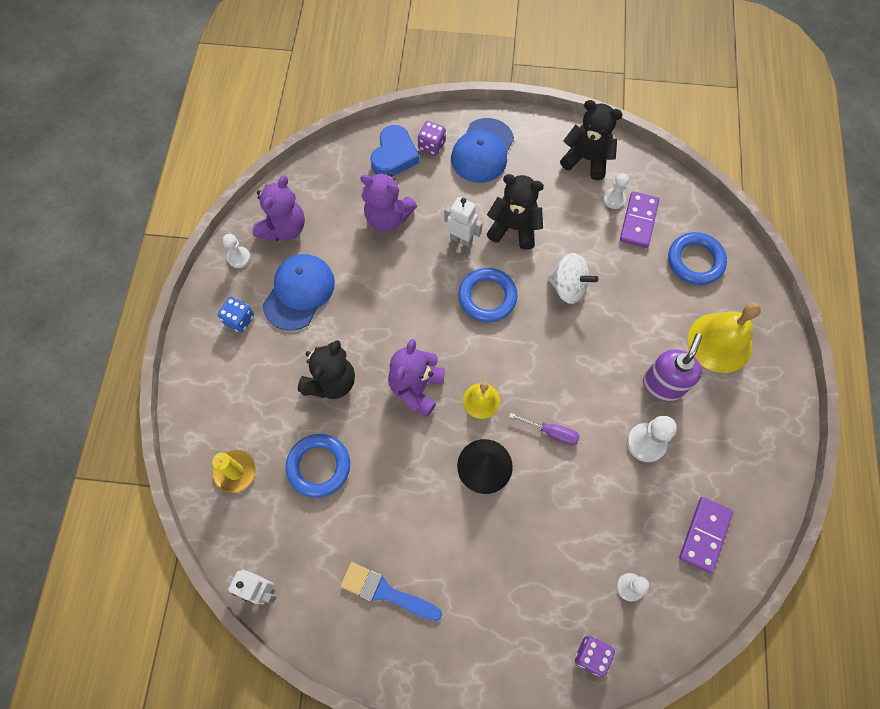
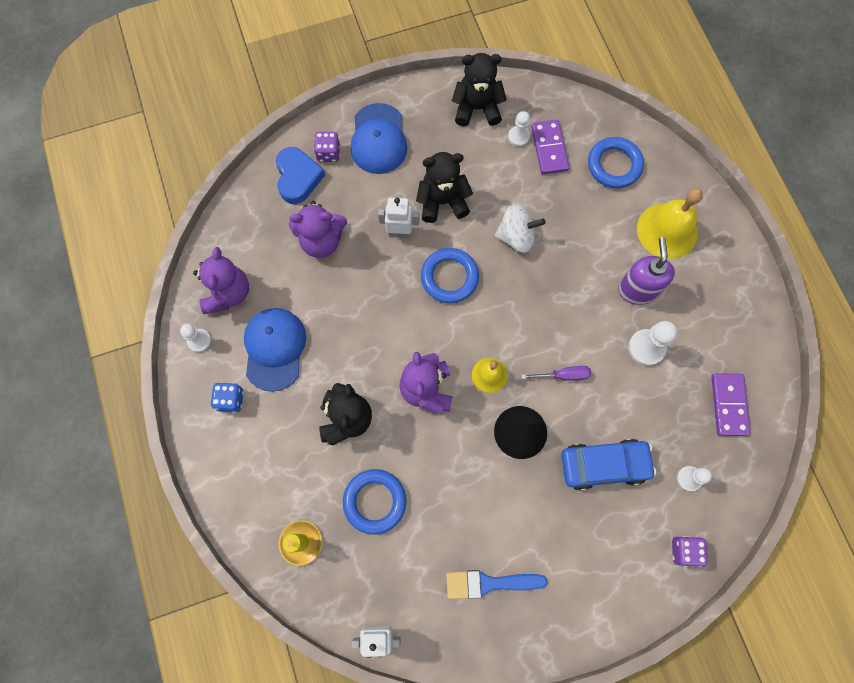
camera: 25 degrees left, 5 degrees up
none -> blue car [561,439,656,491]

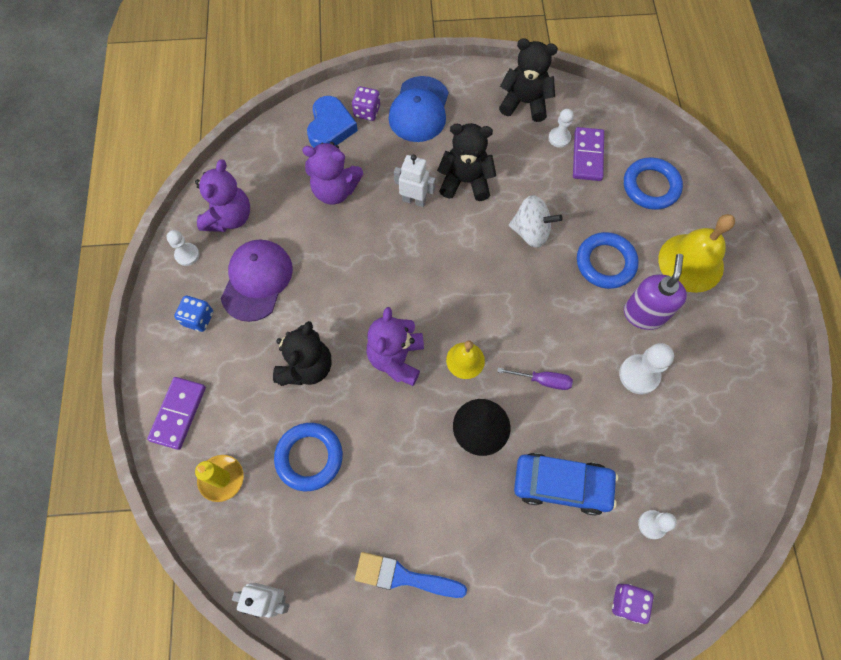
camera: 15 degrees right, 5 degrees down
blue cap [244,308,306,392] -> purple cap [221,240,293,322]
blue ring [421,248,479,303] -> blue ring moved to [577,232,639,289]
purple domino [711,373,750,436] -> purple domino moved to [147,377,206,450]

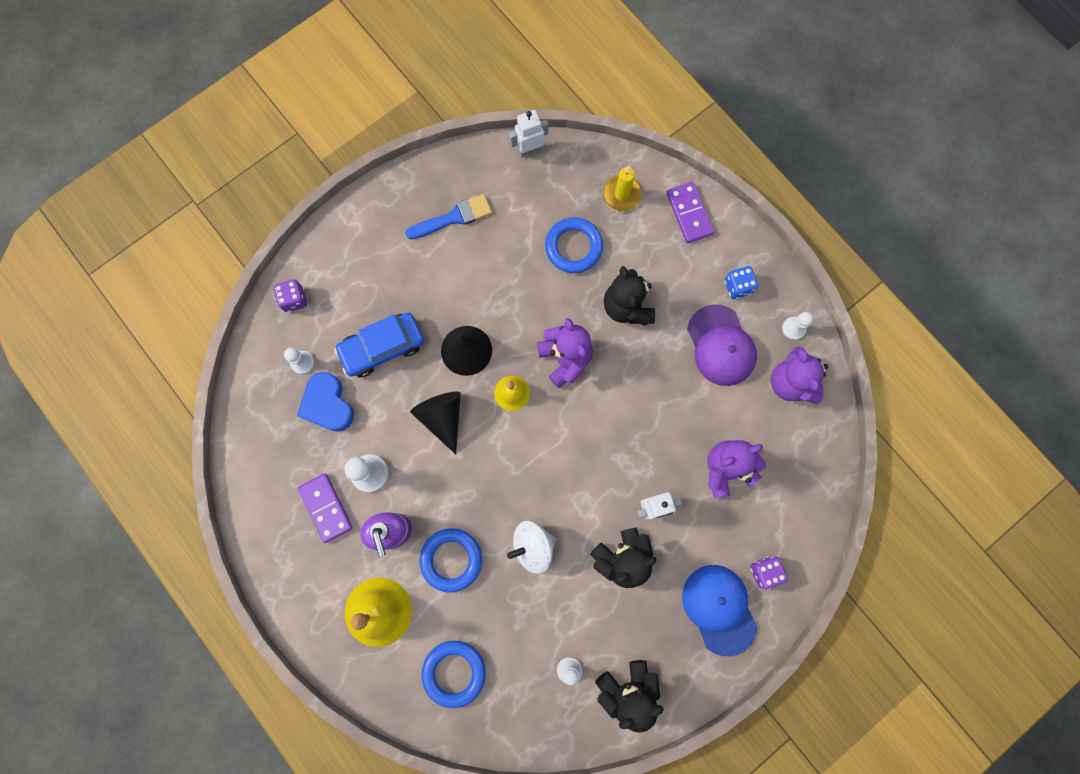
camera: 145 degrees right, 10 degrees up
blue heart [307,96,358,147] -> blue heart moved to [297,372,354,432]
purple screwdriver [497,368,573,390] -> black cone [410,391,461,454]
purple domino [573,127,604,181] -> purple domino moved to [298,473,352,543]

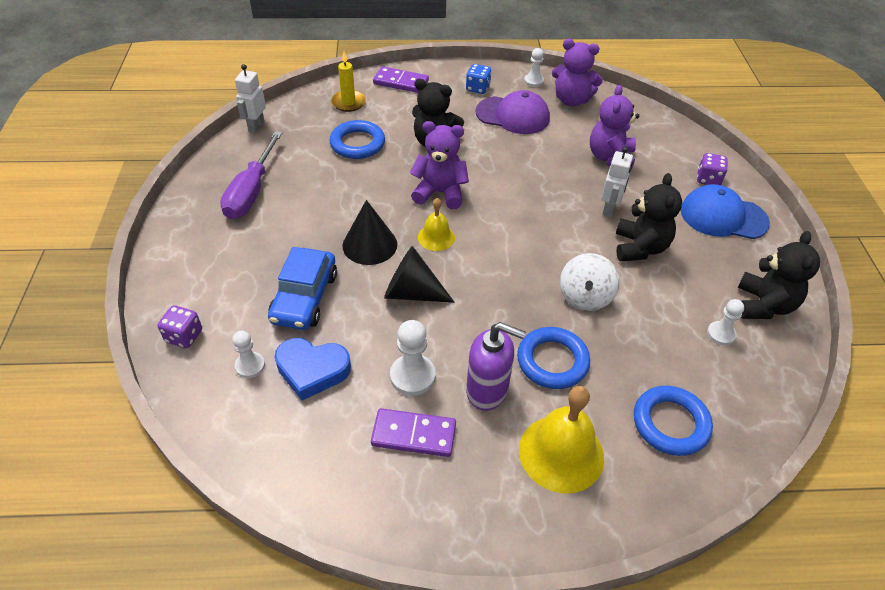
camera: 55 degrees left, 30 degrees down
blue brush [405,194,492,239] -> purple screwdriver [220,131,282,219]

